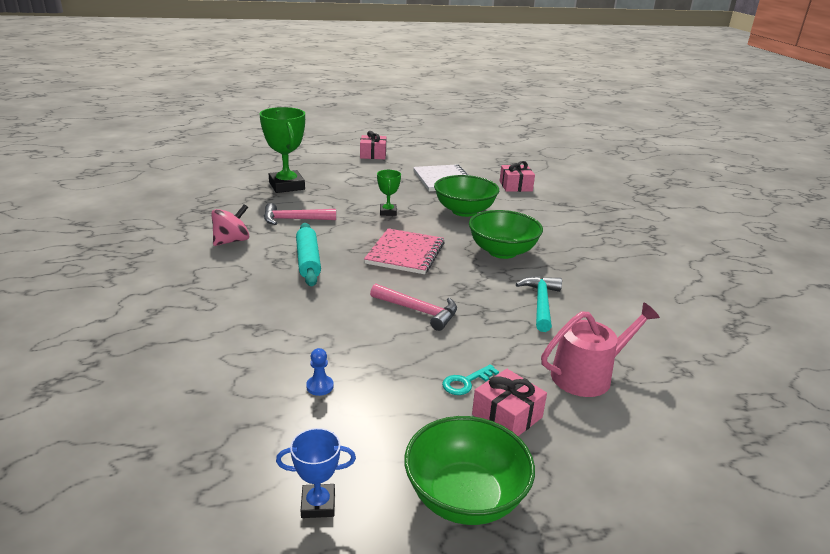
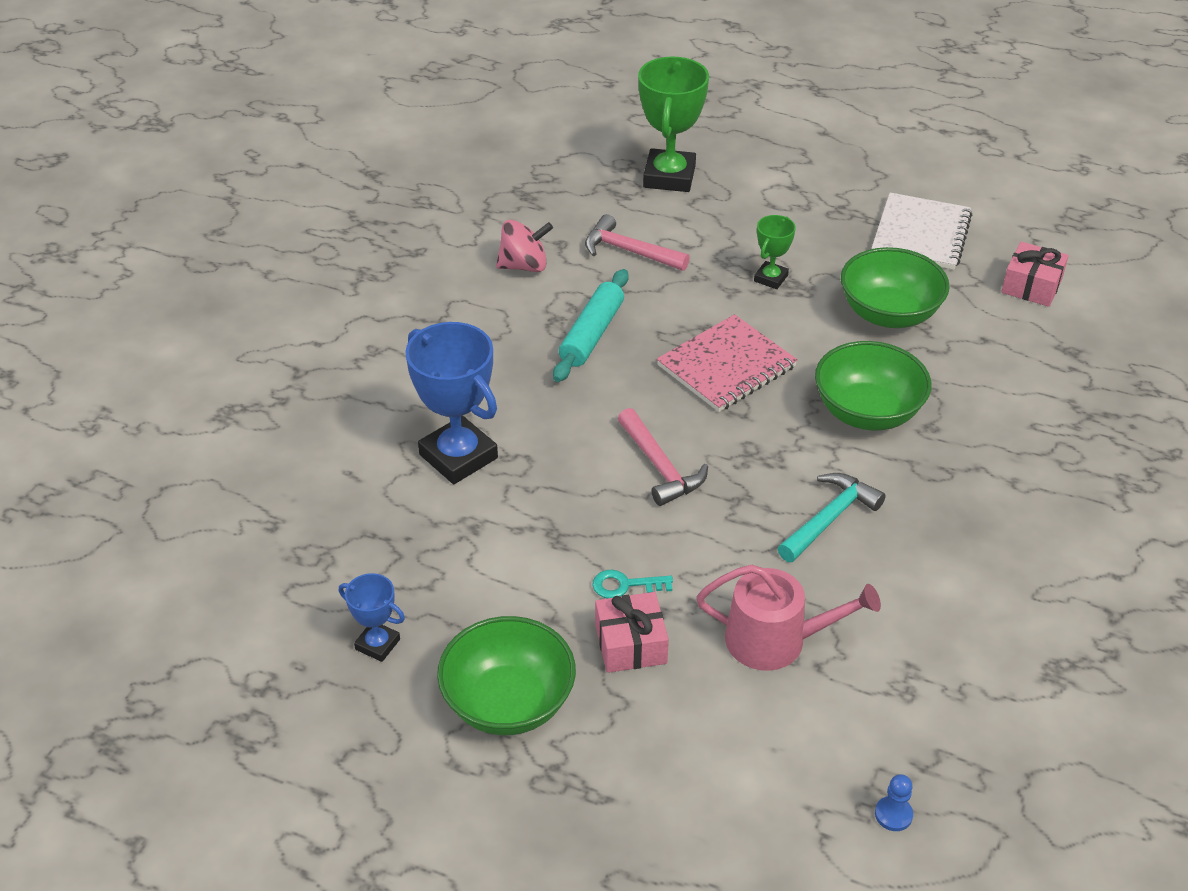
camera: 35 degrees right, 15 degrees up
blue pawn [306,348,334,396] -> blue pawn moved to [875,774,913,831]
pink gift [360,131,386,159] -> none
none -> blue trophy [405,322,498,484]

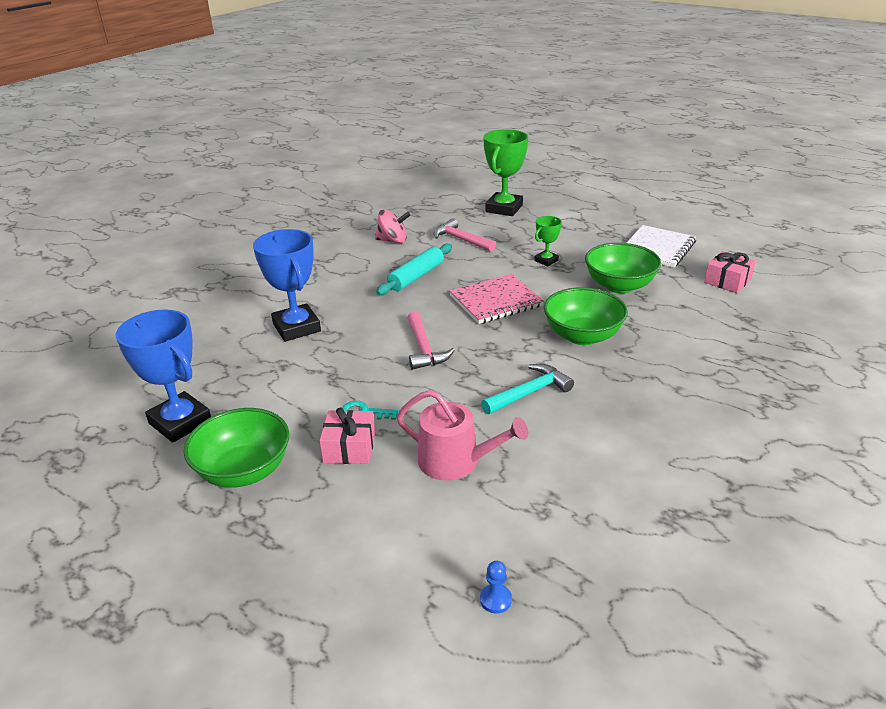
camera: 15 degrees right, 10 degrees down
blue trophy [339,573,405,662] -> blue trophy [116,309,211,443], size x1.94

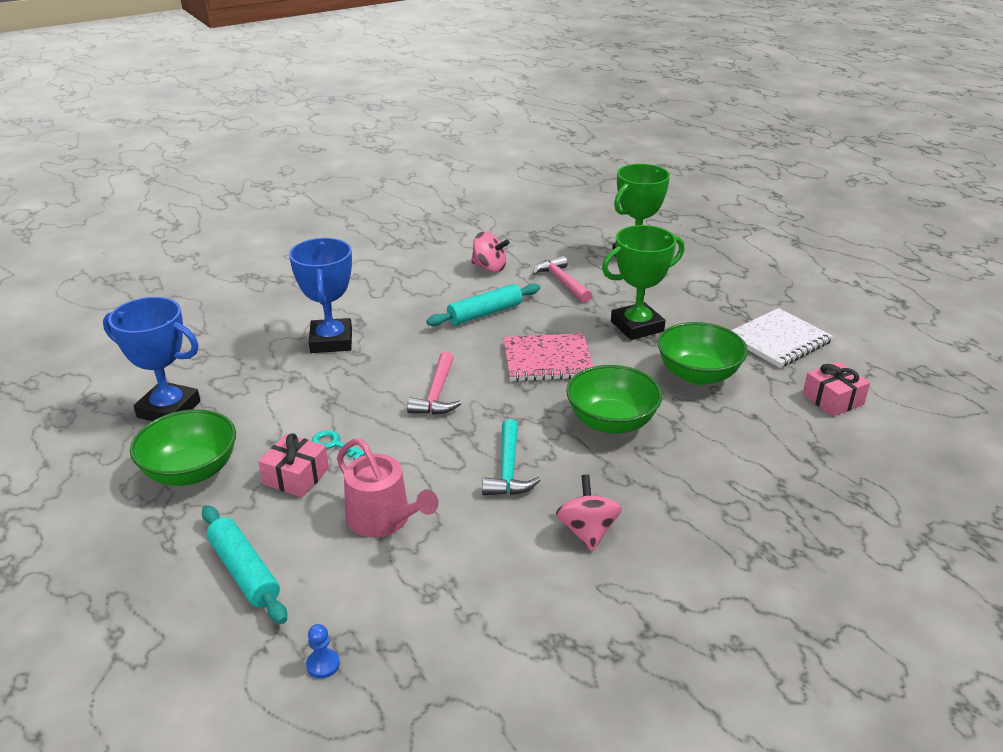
camera: 20 degrees right, 0 degrees up
blue trophy [116,309,211,443] -> blue trophy turned 45 degrees counterclockwise [103,297,200,421]
turquoise hammer [481,364,574,414] -> turquoise hammer turned 105 degrees clockwise [482,419,541,495]
green trophy [534,216,562,266] -> green trophy [602,225,684,340], size x1.94
none -> turquoise rolling pin [202,505,287,624]
none -> pink spinning top [556,475,622,552]

